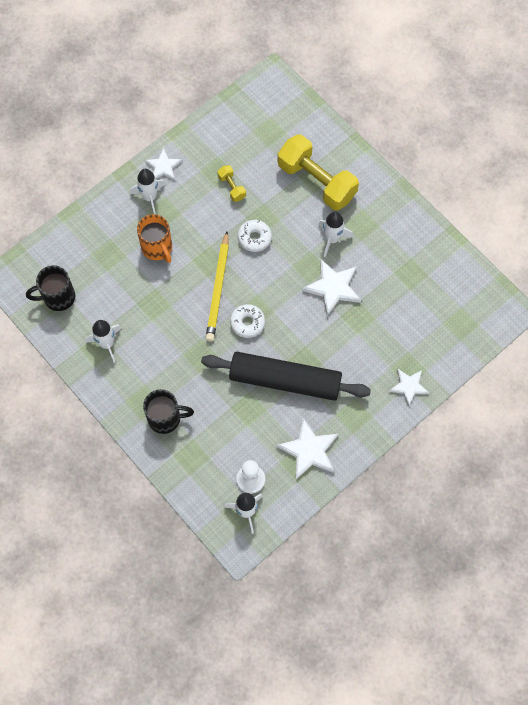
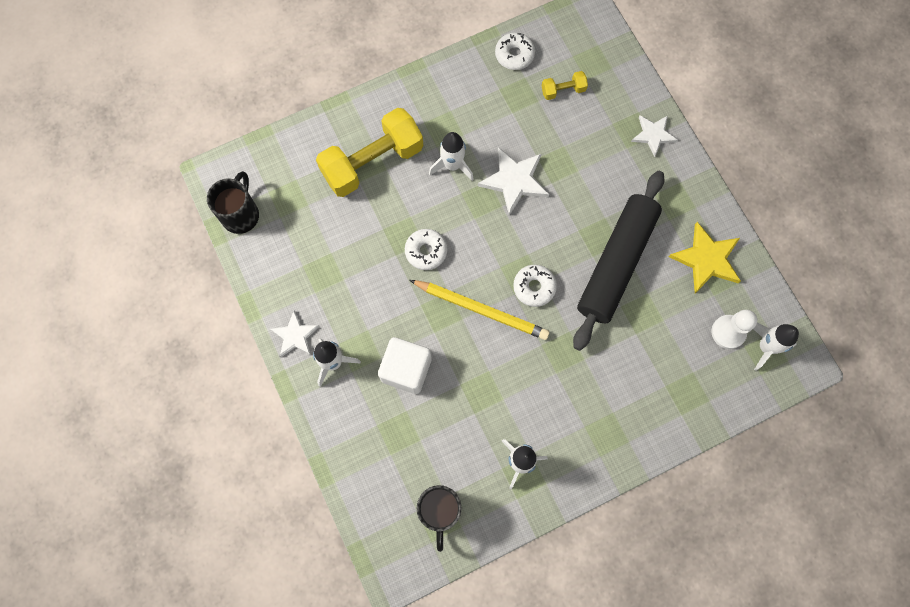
camera: 75 degrees left, 5 degrees up
orange mug [137,214,172,263] -> white cube [378,337,432,394]
black mug [143,389,194,434] -> black mug moved to [207,171,259,234]
yellow dumbbell [218,165,246,202] -> yellow dumbbell moved to [542,71,588,100]
white star [277,418,338,479] -> yellow star [668,222,741,293]
none -> white donut [495,32,535,70]

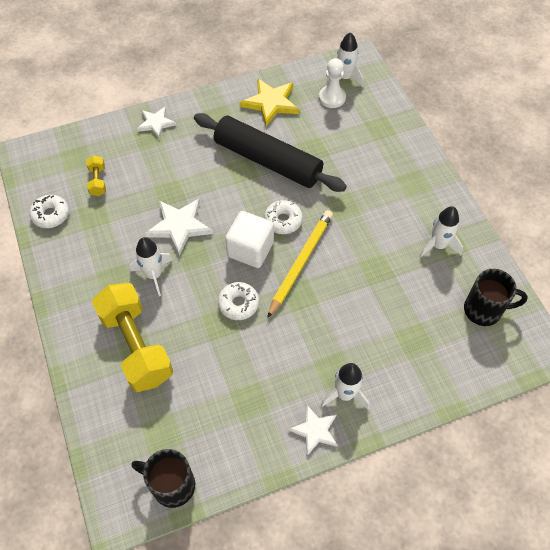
camera: 85 degrees left, 15 degrees down
white cube [378,337,432,394] -> white cube moved to [225,211,274,268]

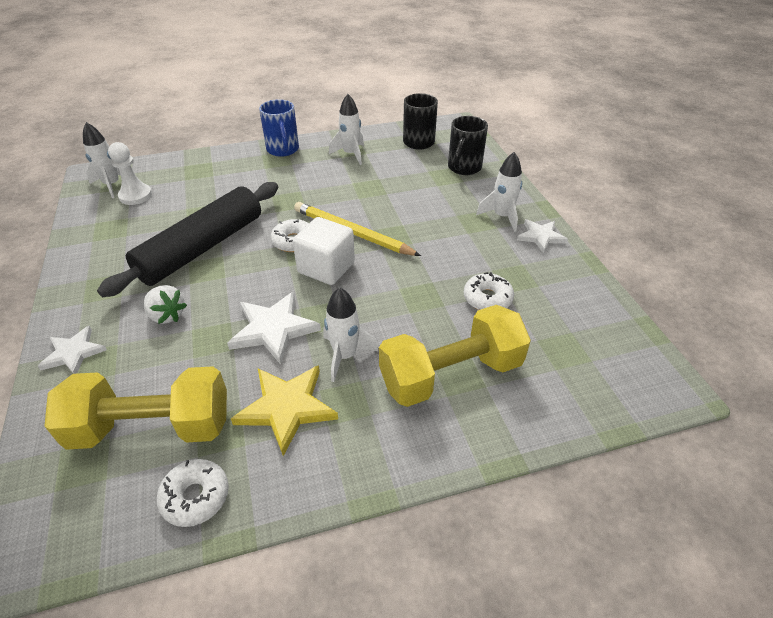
camera: 85 degrees left, 15 degrees down
yellow dumbbell [86,155,106,196] -> yellow dumbbell [44,366,227,450], size x2.28
black mug [131,449,195,508] -> black mug moved to [448,116,488,175]
white donut [218,282,259,320] -> white donut moved to [464,272,514,310]
yellow star [240,78,299,126] -> yellow star moved to [231,365,338,456]
none -> white strawberry [144,285,187,324]
none -> blue mug [259,100,299,157]

